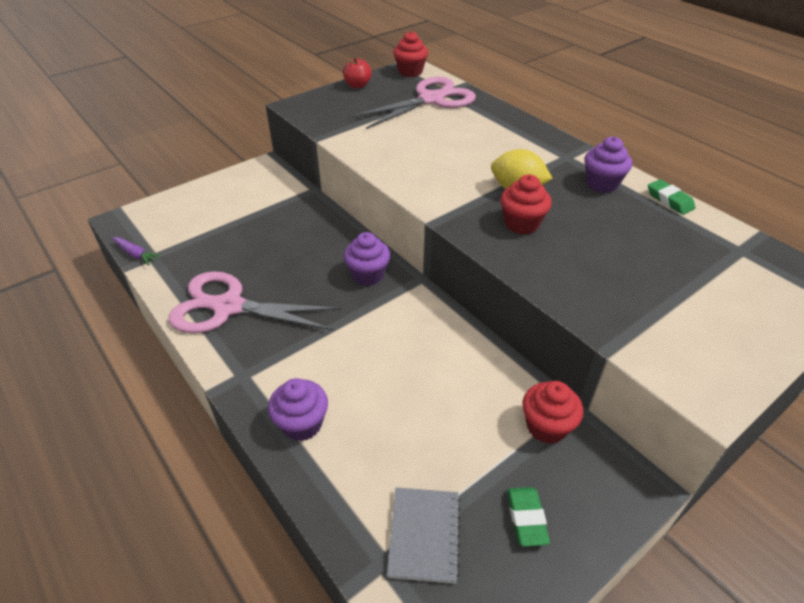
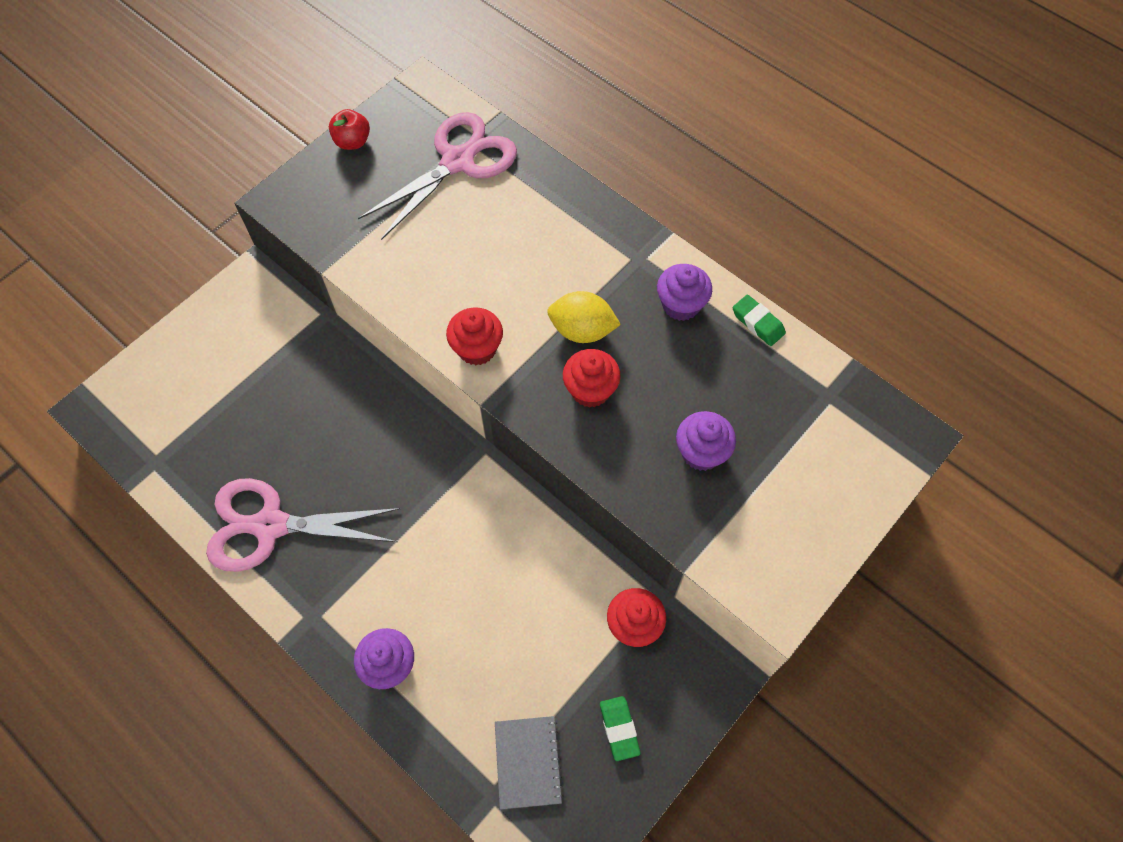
camera: 10 degrees left, 20 degrees up
purple carrot [112,237,161,265] -> none
purple cupcake [344,232,390,286] -> purple cupcake moved to [676,411,736,471]
red cupcake [393,31,428,77] -> red cupcake moved to [446,307,503,365]

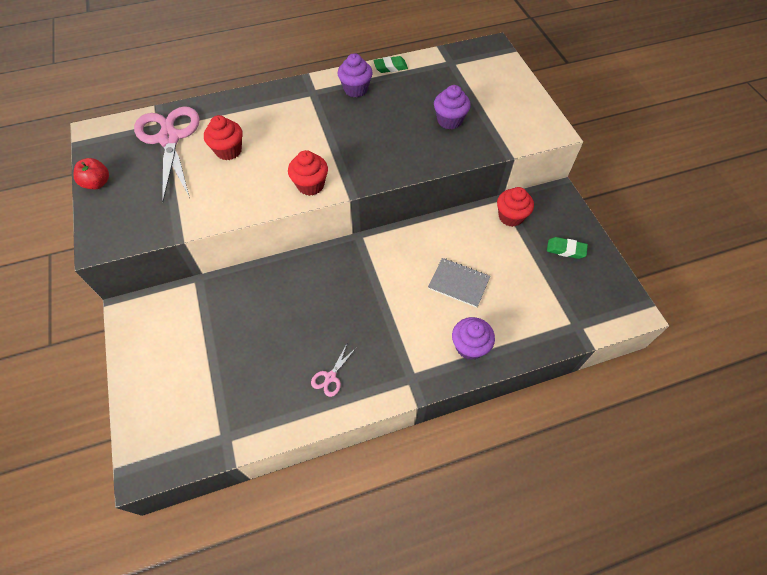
camera: 60 degrees left, 5 degrees down
pink scissors [206,478,401,572] -> pink scissors [311,342,357,397], size x0.40
grey notebook [495,716,564,810] -> grey notebook moved to [428,258,490,308]
yellow lemon [547,291,621,343] -> none
red cupcake [563,349,621,408] -> red cupcake moved to [204,115,243,160]

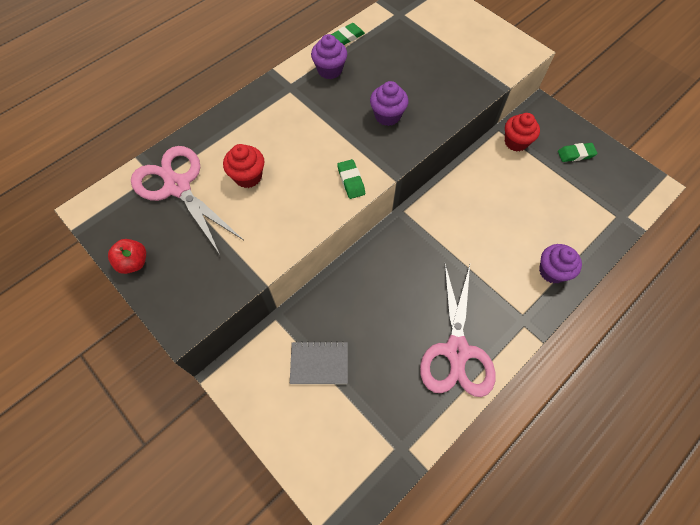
camera: 25 degrees left, 5 degrees up
red cupcake [288,150,328,196] -> green eraser [337,159,365,199]
pink scissors [311,342,357,397] -> pink scissors [420,264,496,397], size x2.48
grey notebook [428,258,490,308] -> grey notebook moved to [290,341,348,384]
purple cupcake [434,85,471,129] -> purple cupcake moved to [370,81,408,126]

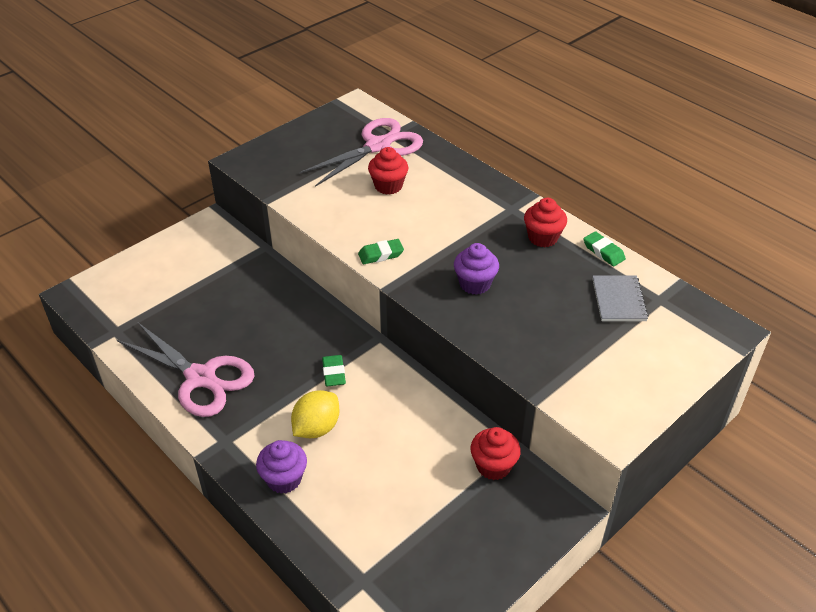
camera: 90 degrees right, 20 degrees down
red apple [108,239,146,274] -> none
grey notebook [290,341,348,384] -> grey notebook moved to [592,275,649,321]
purple cupcake [311,34,347,79] -> red cupcake [524,198,567,247]
pink scissors [420,264,496,397] -> pink scissors turned 150 degrees counterclockwise [117,323,255,417]
green eraser [558,143,597,162] -> green eraser moved to [322,355,346,386]
none -> yellow lemon [291,390,340,438]

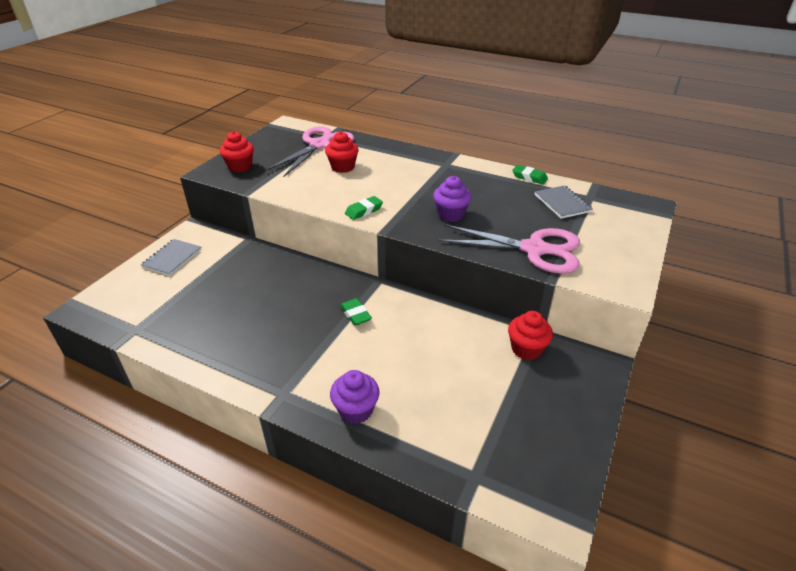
camera: 20 degrees left, 5 degrees down
pink scissors [117,323,255,417] -> pink scissors moved to [438,224,580,274]
yellow lemon [291,390,340,438] -> none
red cupcake [524,198,567,247] -> red cupcake moved to [220,131,254,172]
none -> grey notebook [141,239,202,276]

